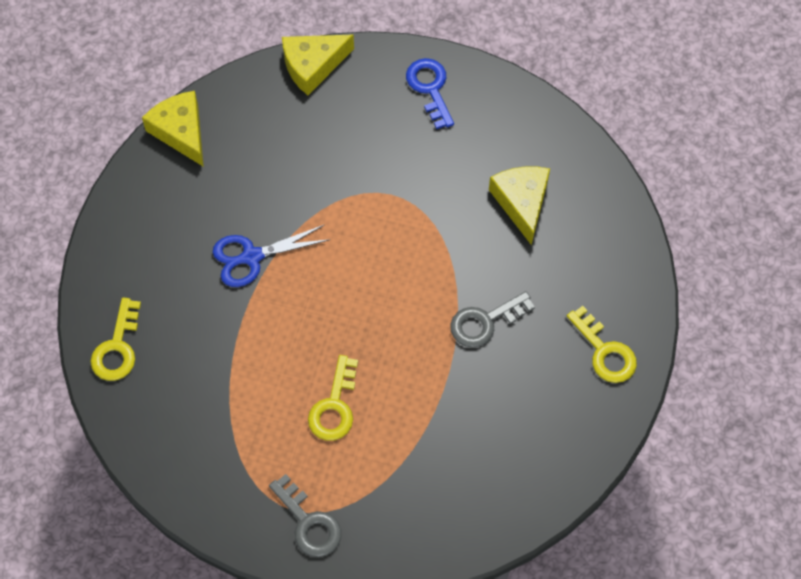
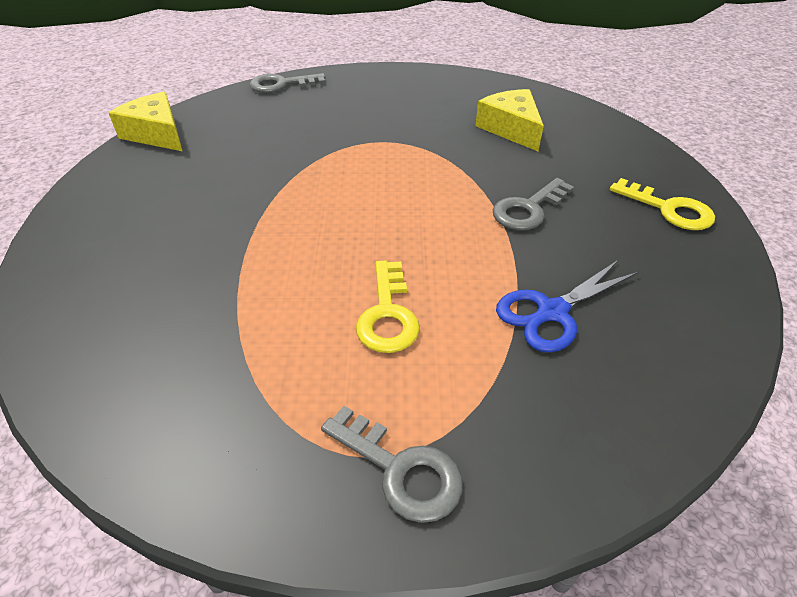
camera: 15 degrees left, 20 degrees down
yellow key [90,297,141,381] -> none
blue scissors [213,225,330,287] -> blue scissors moved to [496,260,639,353]
yellow cheese [282,34,354,95] -> grey key [249,73,325,93]
blue key [406,58,454,129] -> none

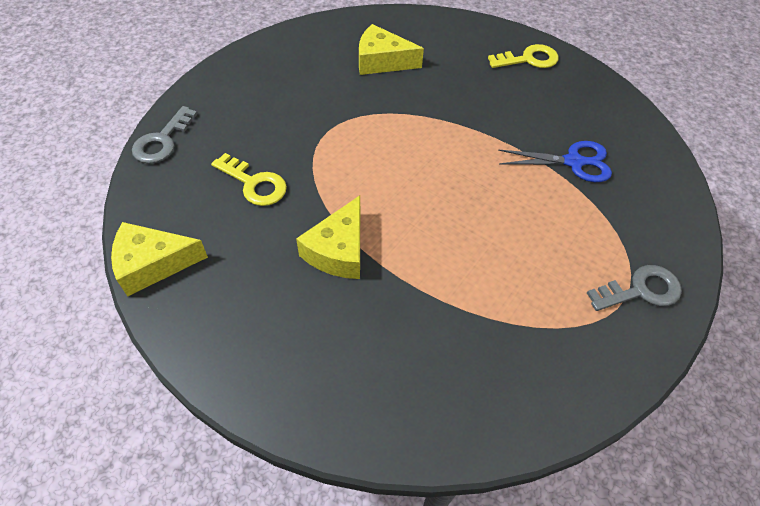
camera: 55 degrees left, 10 degrees up
yellow key [356,261,420,353] -> yellow key moved to [211,153,287,206]
grey key [493,178,574,230] -> none
blue scissors [496,260,639,353] -> blue scissors turned 90 degrees counterclockwise [498,141,612,182]
none -> yellow cheese [296,196,360,279]

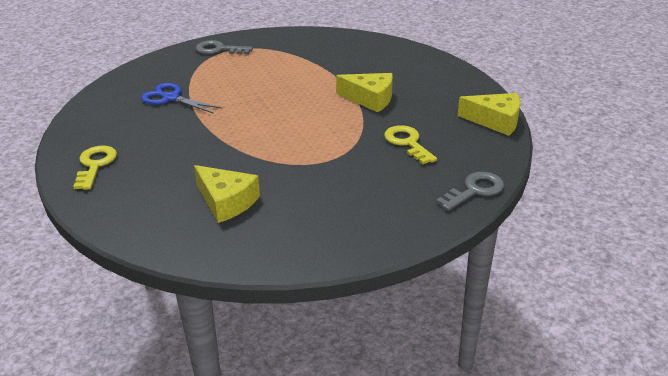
camera: 150 degrees left, 20 degrees down
yellow cheese [296,196,360,279] -> yellow cheese turned 60 degrees clockwise [336,73,393,113]
yellow key [488,44,559,68] -> yellow key turned 75 degrees clockwise [73,145,117,190]

